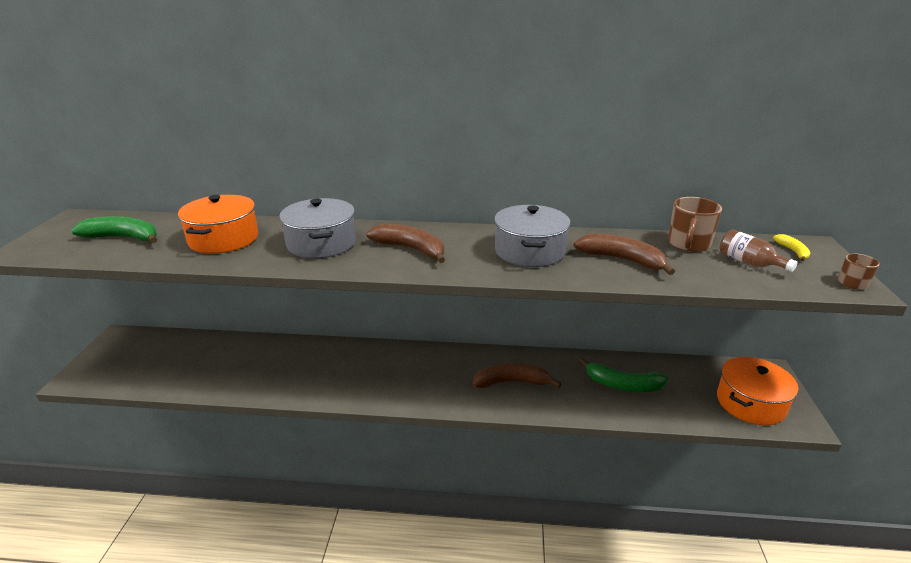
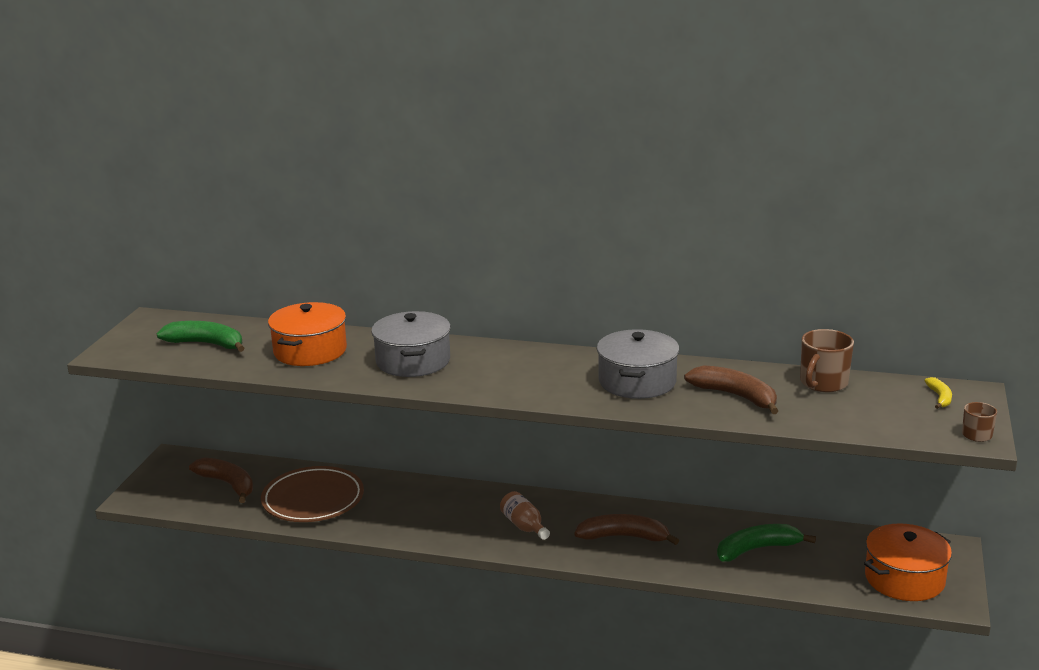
camera: 10 degrees right, 5 degrees down
brown banana [366,224,445,263] -> brown banana moved to [189,457,253,503]
green banana [579,358,668,392] -> green banana turned 135 degrees clockwise [717,524,816,562]
brown bottle [720,229,798,272] -> brown bottle moved to [500,491,550,540]
none -> brown plate [261,466,364,522]

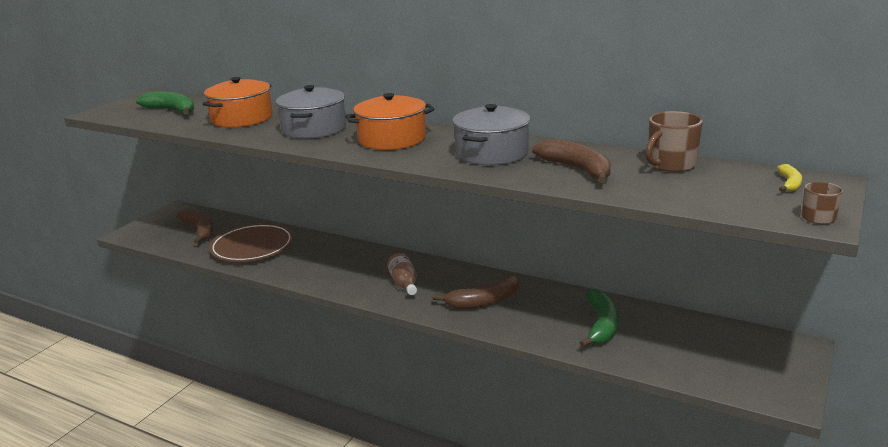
camera: 15 degrees right, 0 degrees up
brown banana [574,514,679,545] -> brown banana turned 135 degrees clockwise [433,274,520,309]
green banana [717,524,816,562] -> green banana turned 105 degrees clockwise [580,288,619,348]
orange pot [864,523,952,601] -> orange pot moved to [345,93,434,150]

